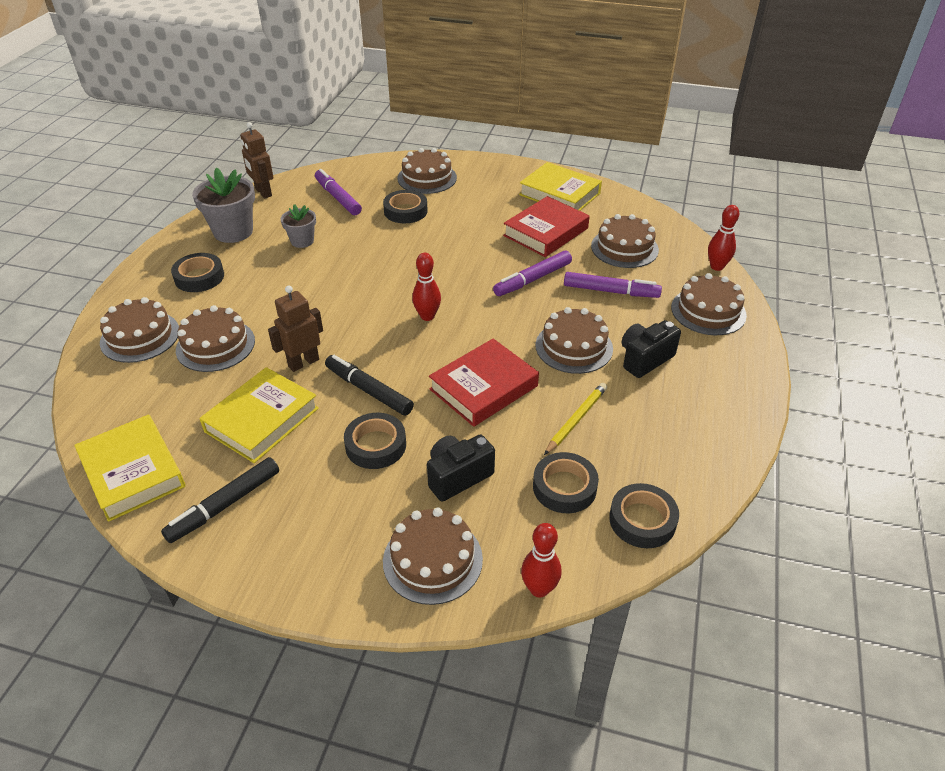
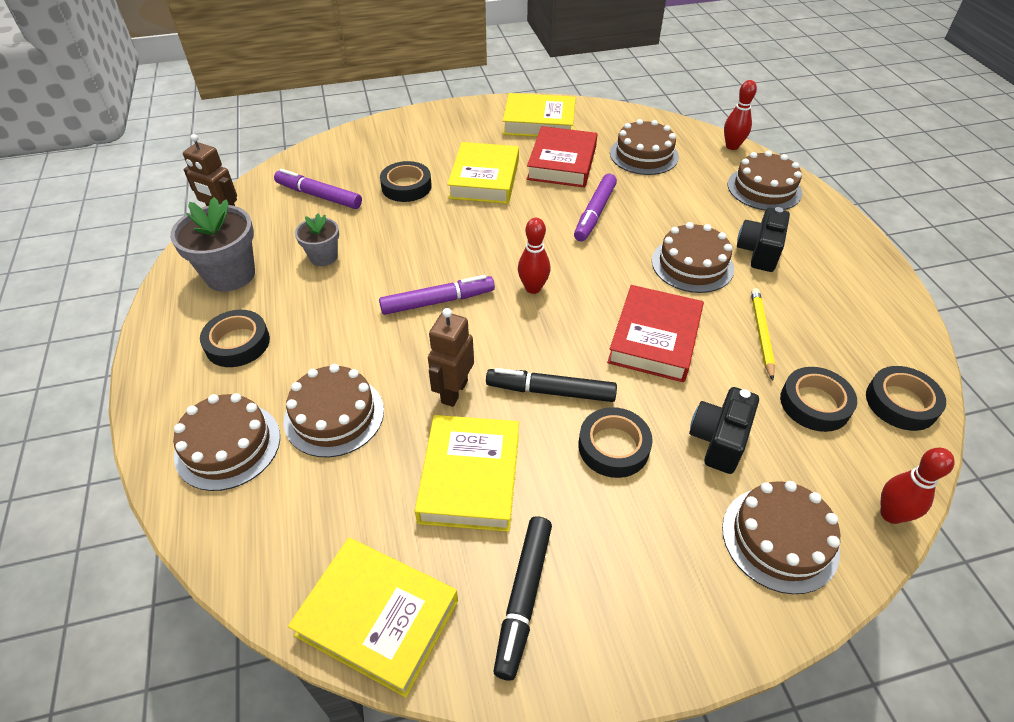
camera: 30 degrees left, 5 degrees up
brown cake [397,148,457,194] -> none
purple marker [564,272,662,298] -> purple marker moved to [379,275,495,315]
none -> yellow book [447,142,519,204]

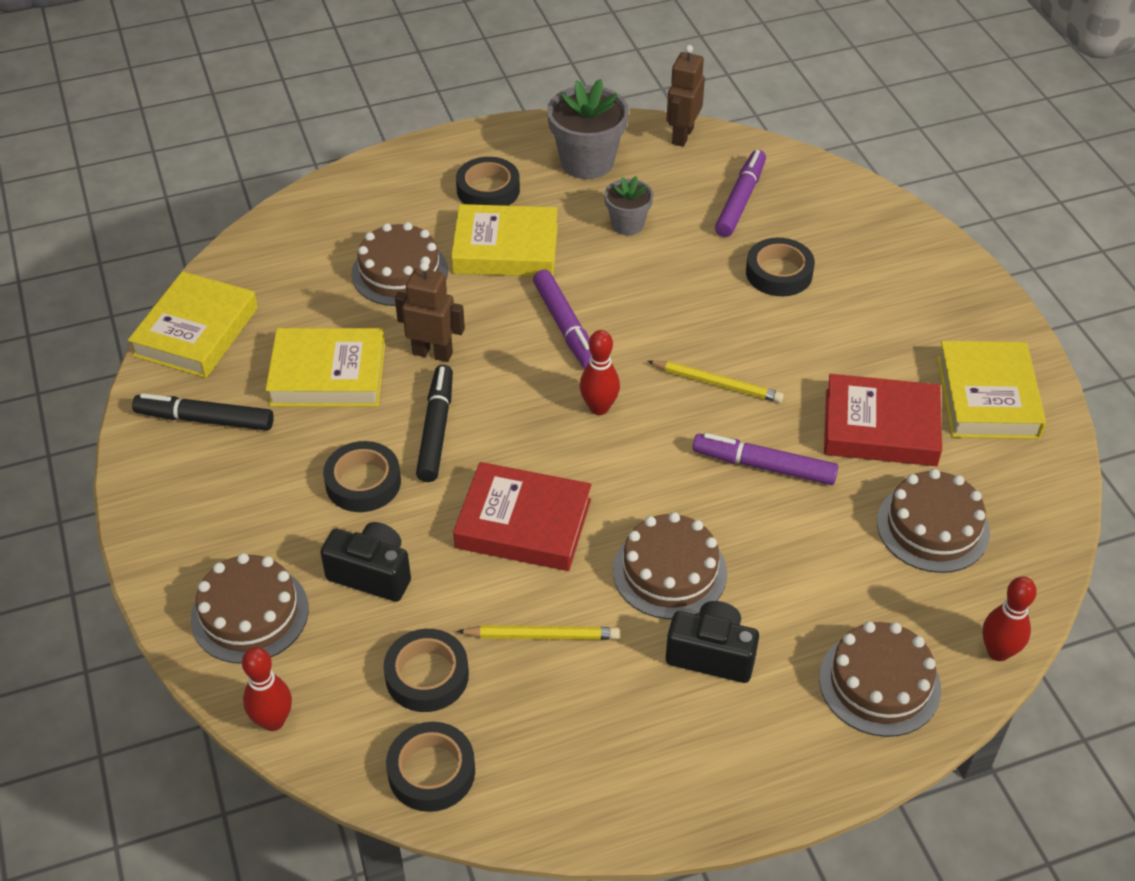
camera: 85 degrees right, 0 degrees up
brown cake [173,393,280,491] -> none
yellow book [447,142,519,204] -> yellow book moved to [451,204,558,276]
none -> yellow pencil [648,360,784,403]

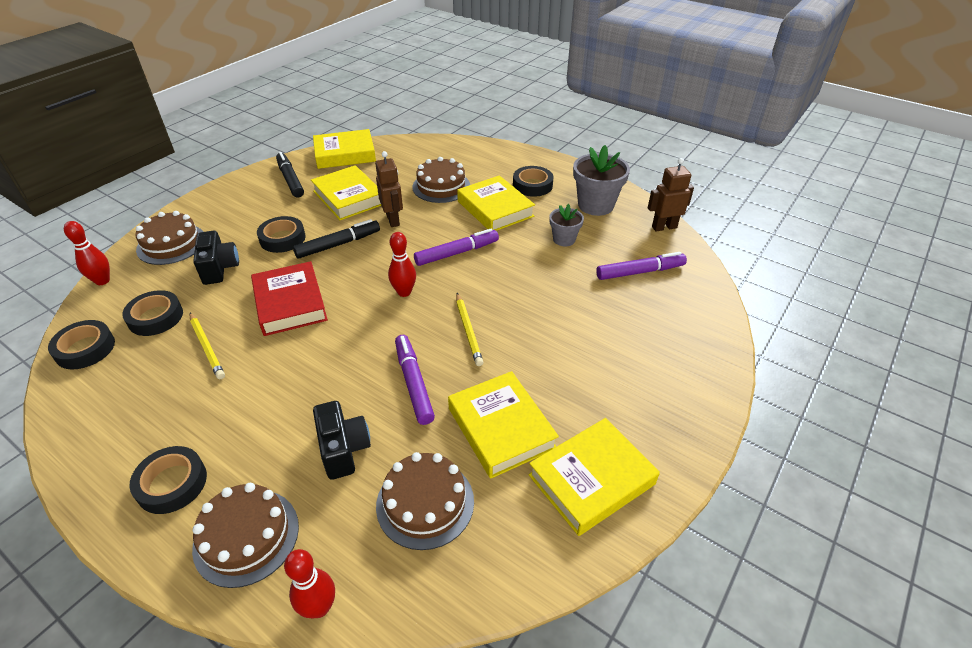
camera: 55 degrees right, 5 degrees down
purple marker [533,270,591,368] -> purple marker turned 150 degrees counterclockwise [414,229,499,266]
brown cake [613,512,727,619] -> none
black camera [666,601,759,683] -> black camera moved to [313,401,371,480]
black tape [746,238,815,296] -> black tape moved to [129,446,207,514]
red book [824,374,942,466] -> yellow book [448,371,559,479]

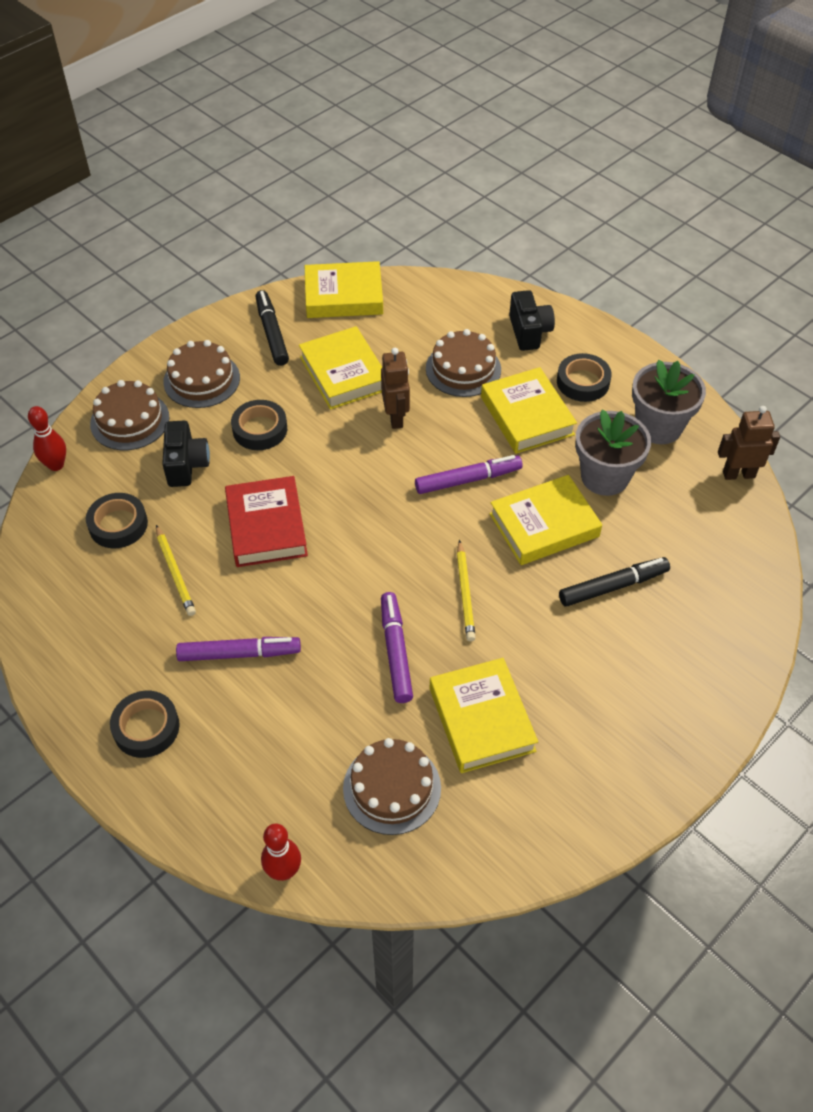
camera: 10 degrees right, 10 degrees up
black tape [48,320,115,369] -> none
brown cake [192,483,299,588] -> brown cake moved to [163,340,240,408]
black marker [293,219,380,259] -> black marker moved to [559,557,670,607]
black camera [313,401,371,480] -> black camera moved to [509,290,555,351]
red bowling pin [388,232,416,297] -> none
yellow book [528,418,660,536] -> yellow book moved to [489,475,602,565]
grey flower pot [549,204,584,246] -> grey flower pot [575,410,651,496], size x1.71
purple marker [596,252,687,280] -> purple marker moved to [176,637,301,661]

